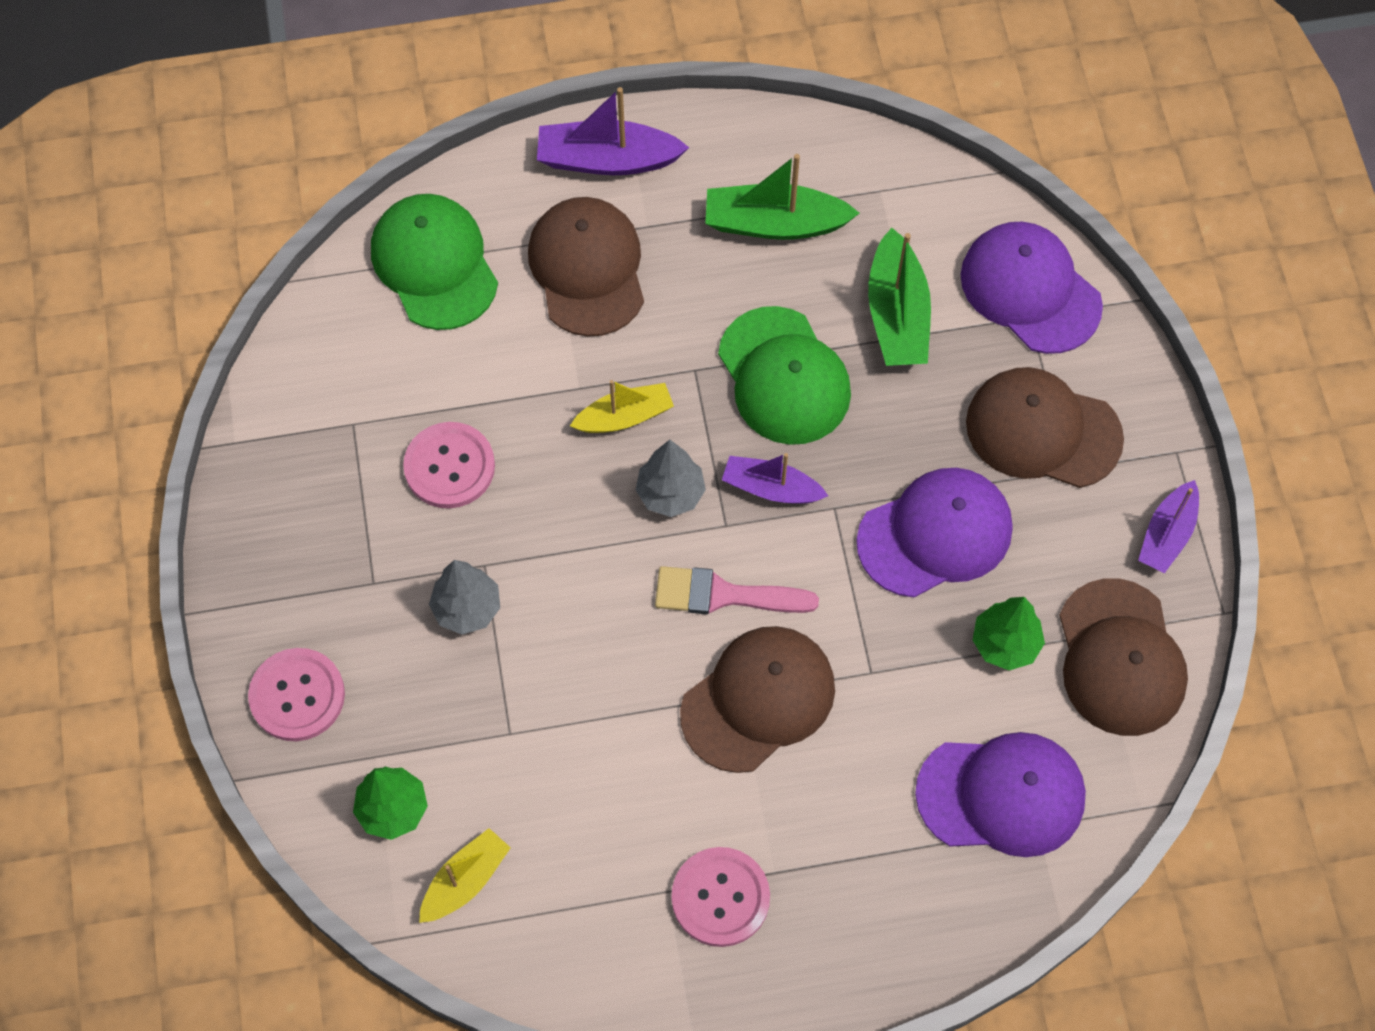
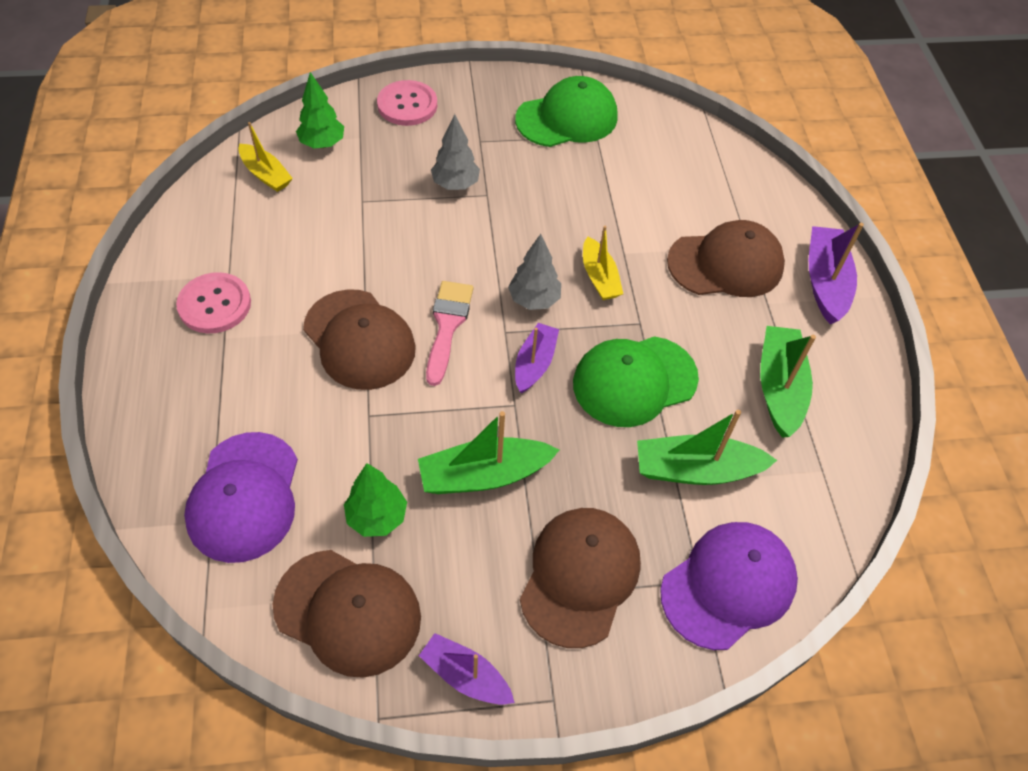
camera: 90 degrees right, 10 degrees down
green cap [371,194,498,330] -> green cap moved to [515,76,618,147]
pink button [403,422,495,508] -> none
purple cap [856,468,1012,598] -> green boat [418,411,559,494]
brown cap [1059,578,1188,736] -> brown cap turned 150 degrees counterclockwise [273,550,421,678]

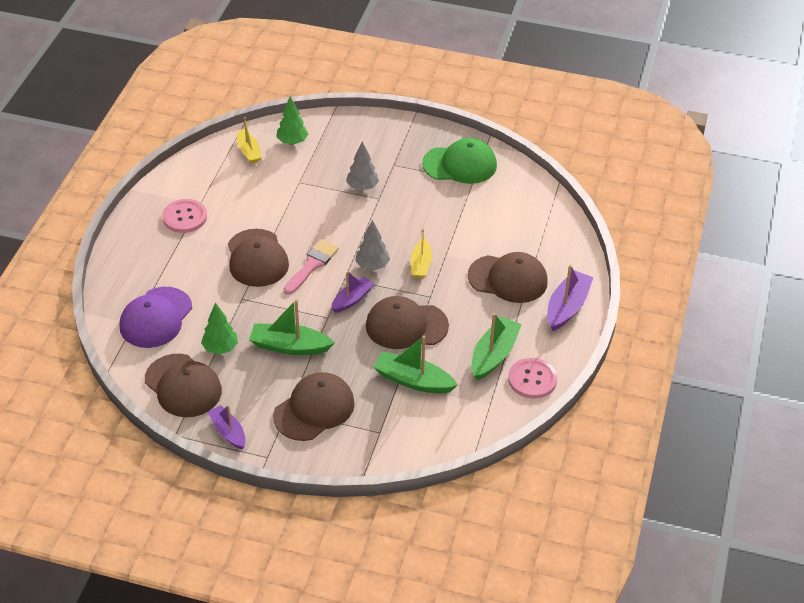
camera: 25 degrees right, 10 degrees down
pink button [377,80,437,126] -> pink button moved to [508,358,557,399]
green cap [573,336,699,427] -> brown cap [366,296,449,349]
purple cap [660,522,798,650] -> none

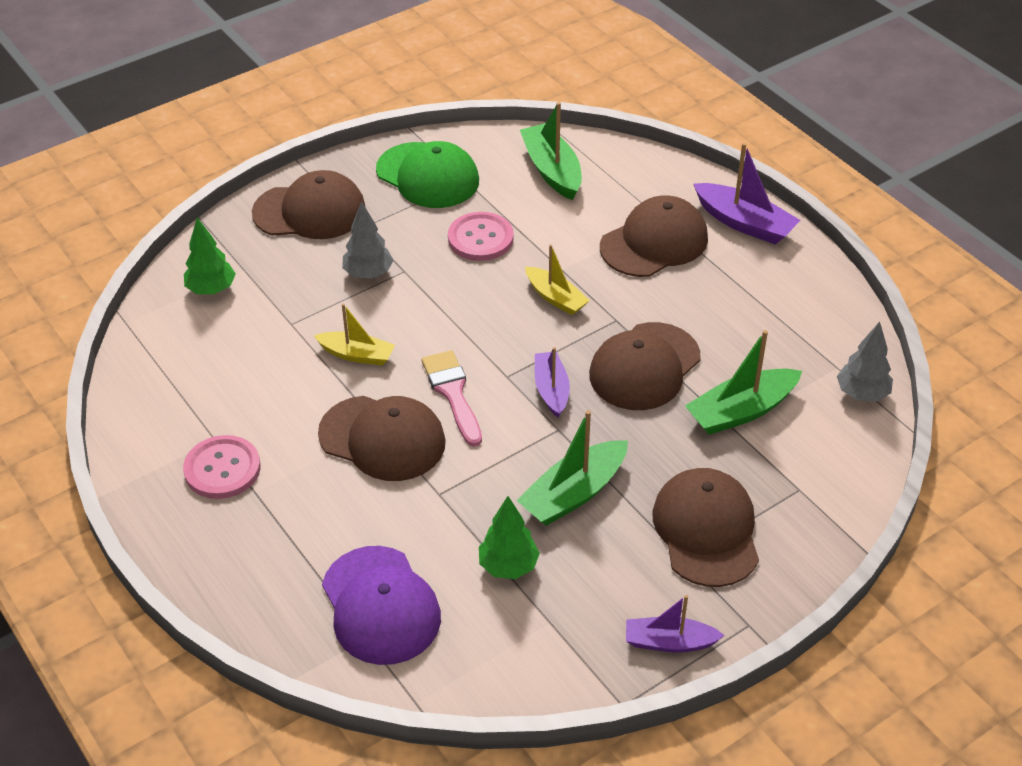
camera: 50 degrees left, 0 degrees up
brown cap [145,354,222,417] -> brown cap moved to [252,170,366,239]
yellow boat [237,117,262,164] -> yellow boat moved to [314,304,395,366]
grey tree [355,220,390,270] -> grey tree moved to [837,321,893,402]
green cap [422,138,497,184] -> green cap turned 90 degrees clockwise [376,141,479,208]
green boat [471,313,522,380] -> green boat moved to [520,102,582,200]
pink button [508,358,557,399] -> pink button moved to [448,212,514,261]
purple boat [547,265,594,331] -> purple boat turned 150 degrees clockwise [694,143,800,245]

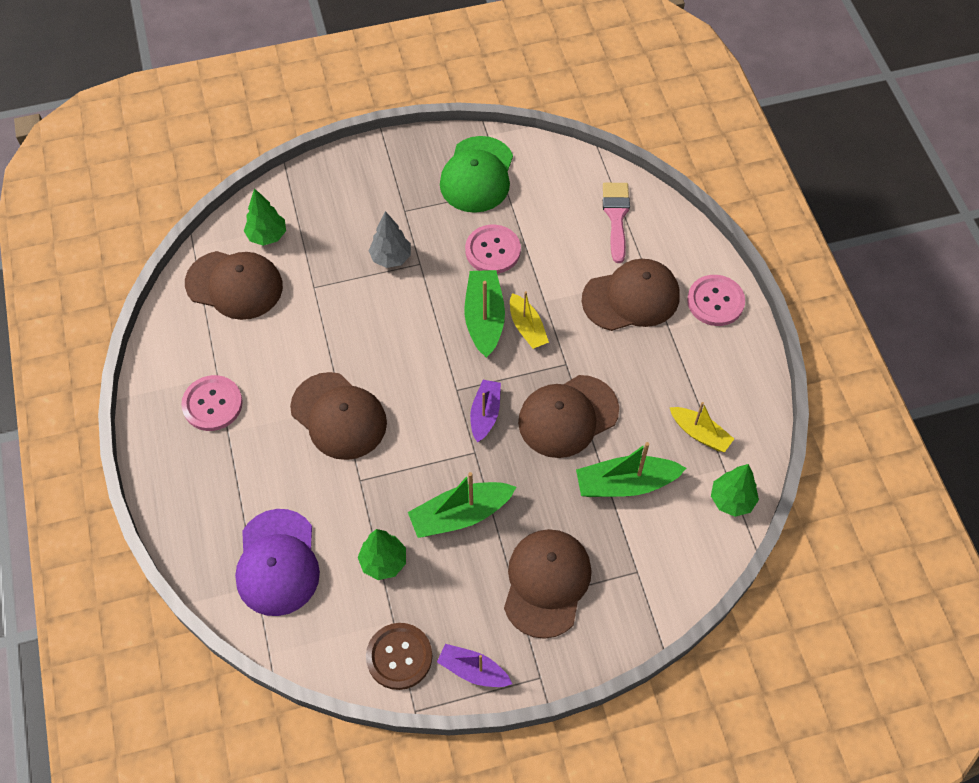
camera: 20 degrees right, 15 degrees up
brown cap [252,170,366,239] -> brown cap moved to [185,251,283,320]
yellow boat [314,304,395,366] -> yellow boat moved to [669,402,734,452]
green cap [376,141,479,208] -> green cap turned 45 degrees clockwise [440,136,513,213]
pink brush [422,350,482,447] -> pink brush moved to [603,183,630,263]
green boat [520,102,582,200] -> green boat moved to [464,270,505,358]
purple boat [694,143,800,245] -> pink button [687,275,745,326]
grey tree [837,321,893,402] -> green tree [711,464,759,517]
none -> brown button [366,623,432,690]

